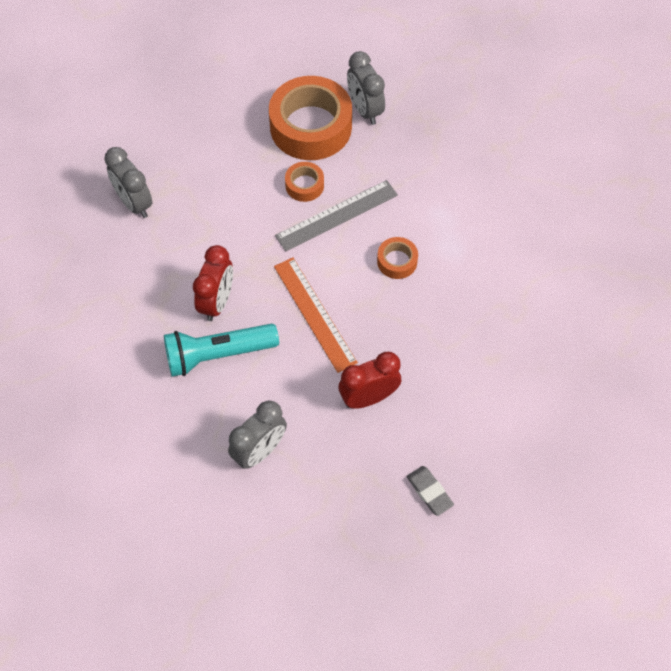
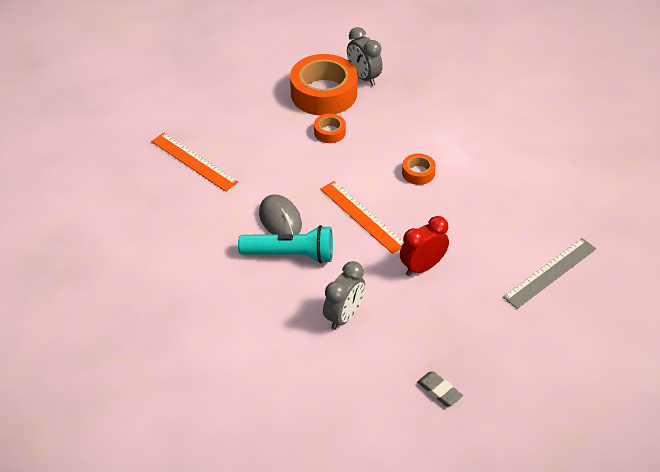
camera: 10 degrees left, 15 degrees down
grey clock [104,147,152,218] -> orange ruler [151,133,238,192]
turquoise flashlight [164,324,279,377] -> turquoise flashlight turned 150 degrees counterclockwise [238,225,333,263]
red clock [193,245,233,321] -> grey mouse [259,194,302,235]
grey ruler [275,180,398,251] -> grey ruler moved to [503,238,596,309]
grey eraser [407,466,454,516] -> grey eraser moved to [417,371,463,407]

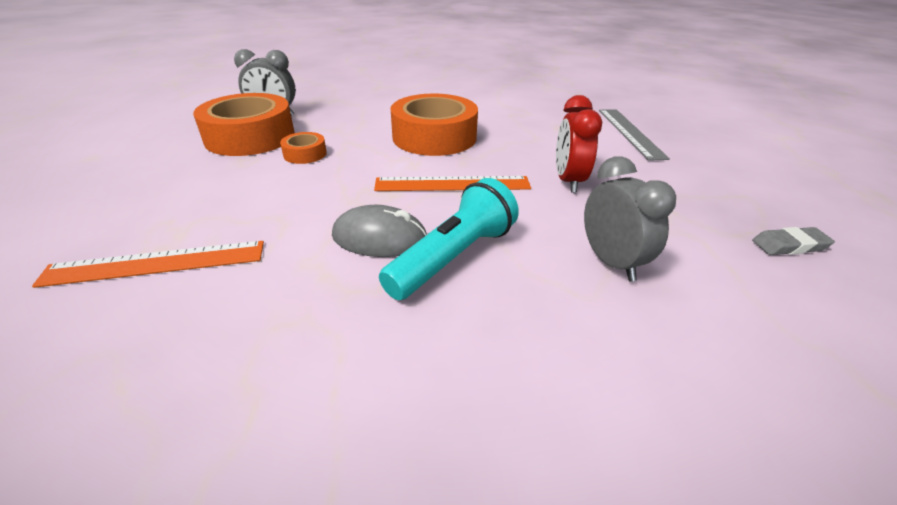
camera: 55 degrees left, 10 degrees down
orange tape [402,153,436,185] -> orange tape [391,93,478,156], size x2.18

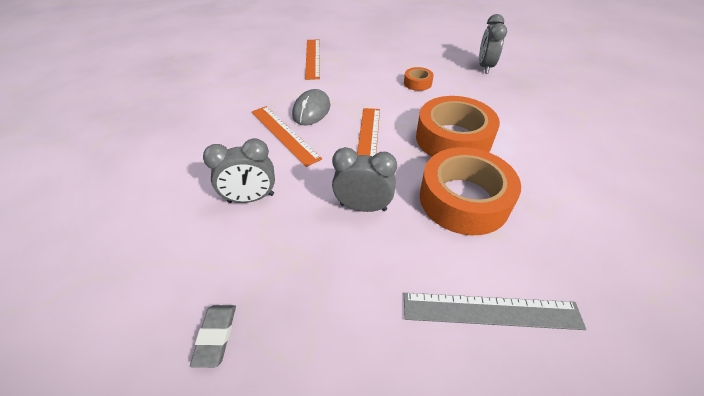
camera: 100 degrees right, 10 degrees up
orange tape [193,93,295,156] -> orange tape moved to [420,147,521,235]
turquoise flashlight [379,178,519,300] -> orange ruler [252,106,322,167]
red clock [556,95,602,193] -> grey clock [332,147,397,212]

